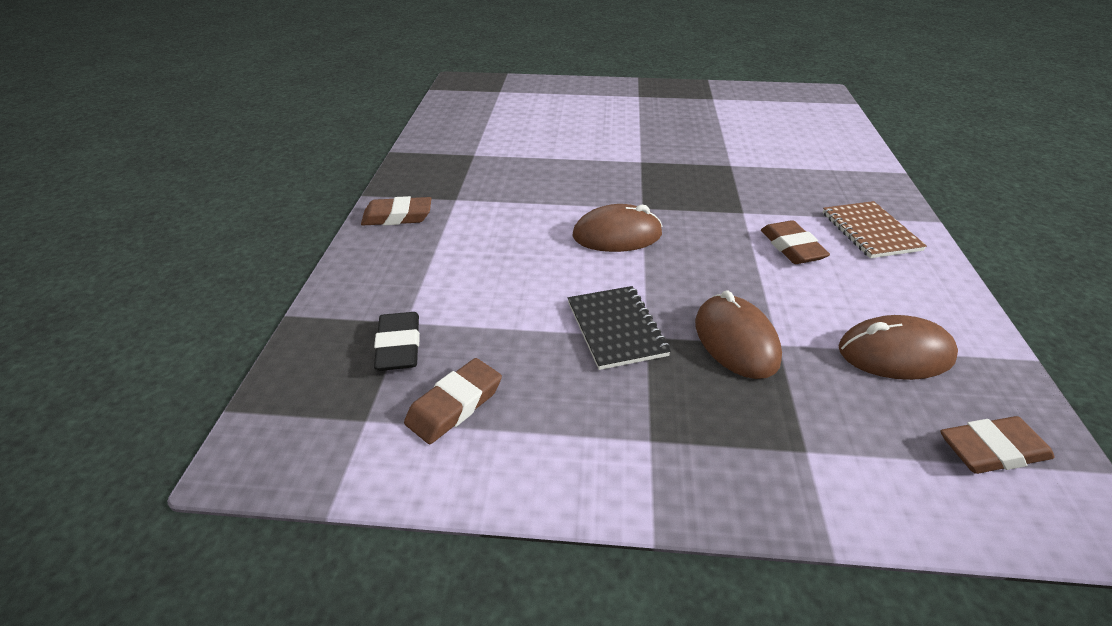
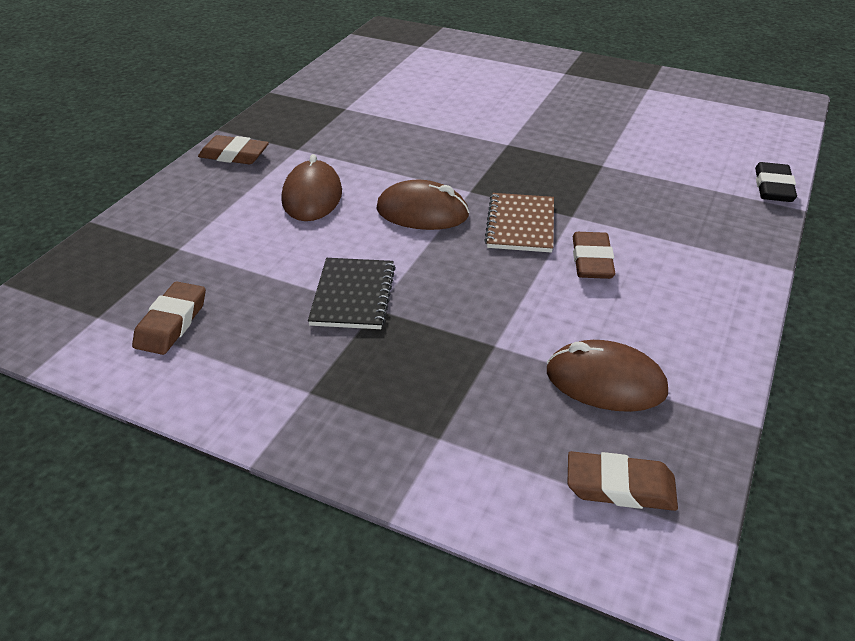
camera: 20 degrees right, 0 degrees up
black eraser [374,312,420,371] -> black eraser moved to [755,162,797,202]
brown eraser [404,358,502,444] -> brown eraser turned 45 degrees counterclockwise [132,282,206,355]
brown mouse [695,290,782,379] -> brown mouse moved to [281,154,342,221]
brown notebook [823,201,927,258] -> brown notebook moved to [484,193,554,253]

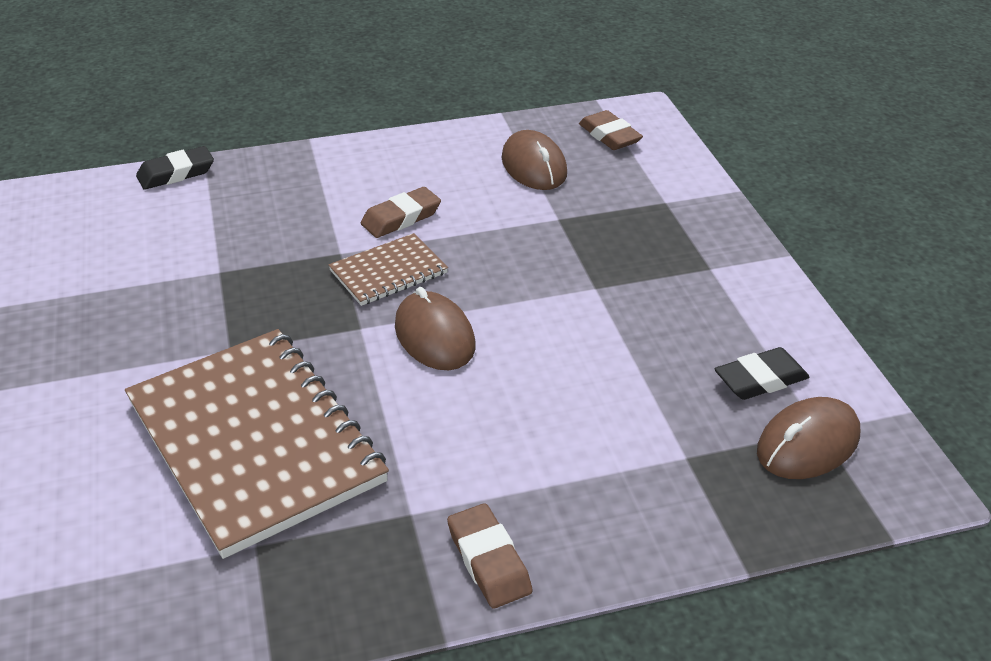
camera: 130 degrees left, 0 degrees up
brown eraser [132,282,206,355] -> black eraser [715,347,809,400]
brown mouse [281,154,342,221] -> brown mouse moved to [757,397,860,479]
black notebook [308,258,395,329] -> none
none -> brown notebook [125,329,389,559]

